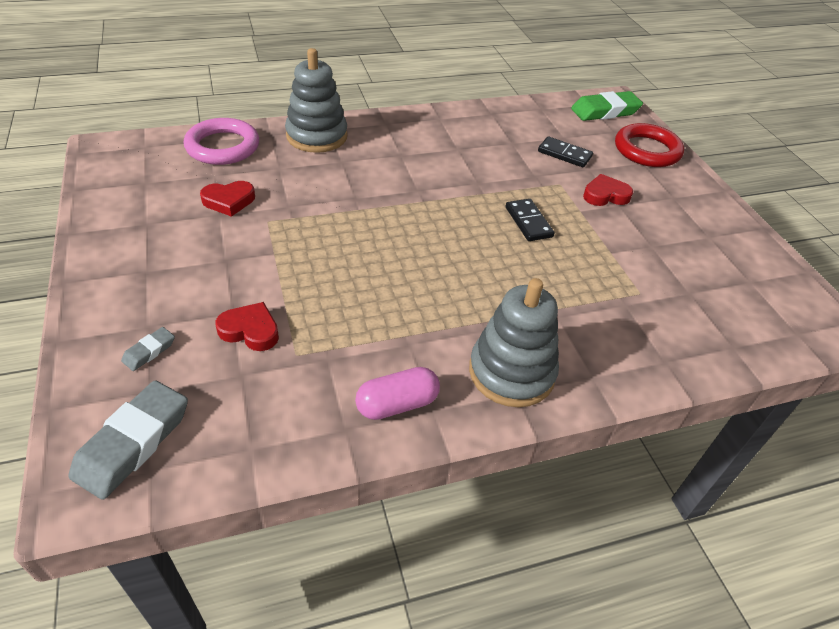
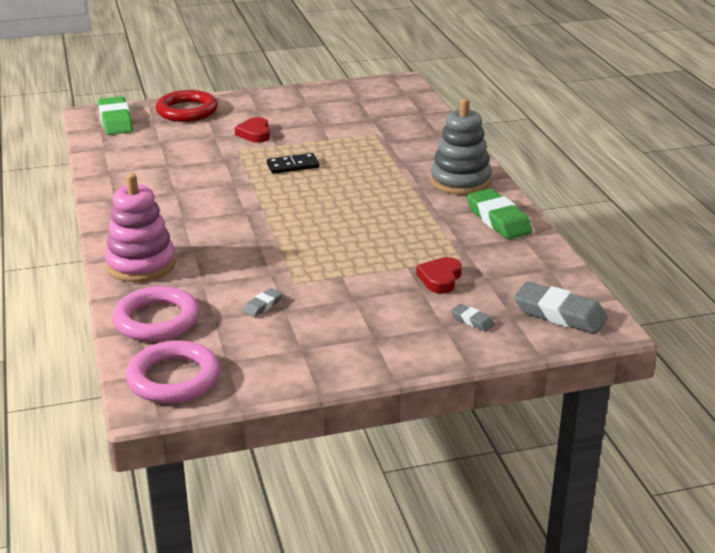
camera: 85 degrees left, 15 degrees down
red heart [200,181,255,217] -> grey eraser [243,288,282,317]
grey stacking toy [285,48,348,153] -> pink stacking toy [105,173,176,282]
pink capsule [355,367,440,420] -> green eraser [467,189,532,239]
black domino [538,136,593,167] -> none
none -> pink ring [126,341,220,403]

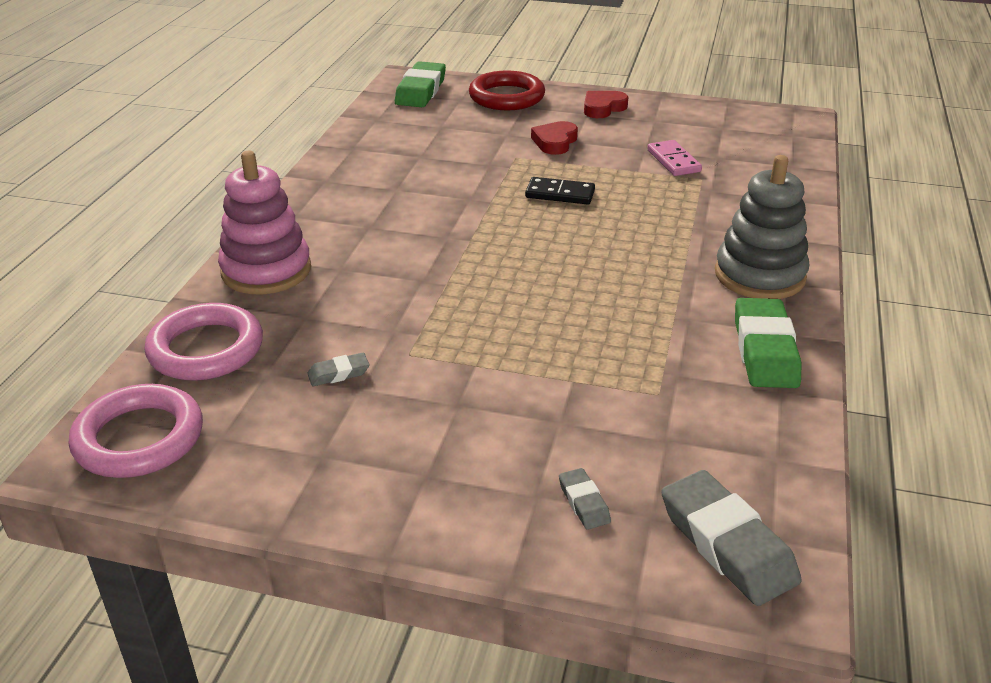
camera: 30 degrees right, 5 degrees up
red heart [416,257,462,294] -> red heart moved to [584,91,628,118]
none -> pink domino [647,140,702,176]

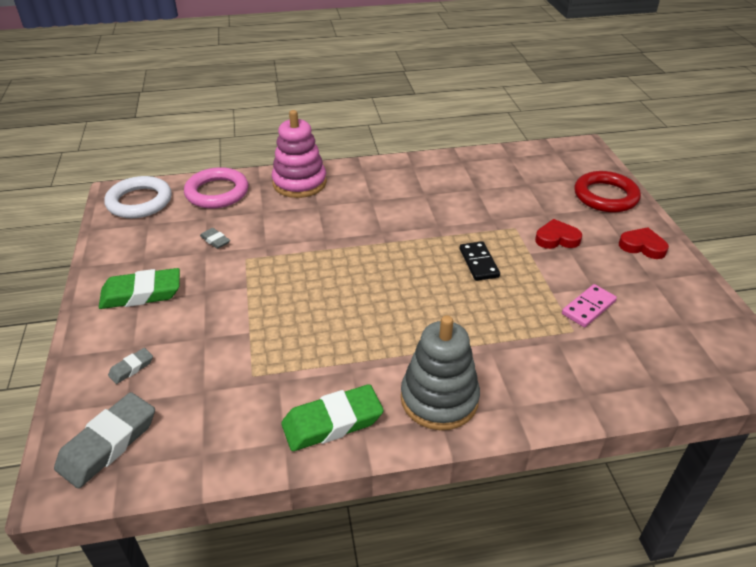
camera: 65 degrees right, 5 degrees up
pink ring [69,384,203,478] -> white ring [104,176,172,218]
green eraser [395,61,446,107] -> green eraser moved to [99,268,180,309]

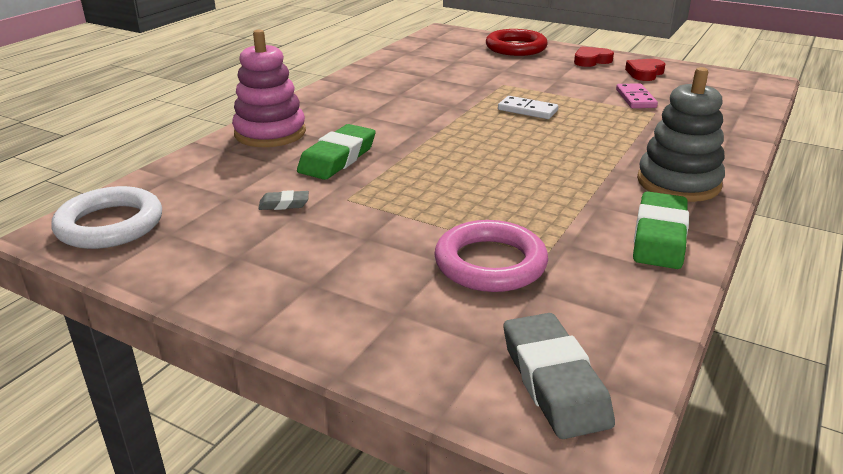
camera: 50 degrees left, 10 degrees down
green eraser [99,268,180,309] -> green eraser moved to [297,124,375,180]
grey eraser [108,348,153,384] -> none
pink ring [184,167,249,209] -> pink ring moved to [434,220,548,292]
black domino [460,241,500,281] -> white domino [498,96,558,119]
red heart [535,219,582,249] -> red heart moved to [625,59,665,81]

